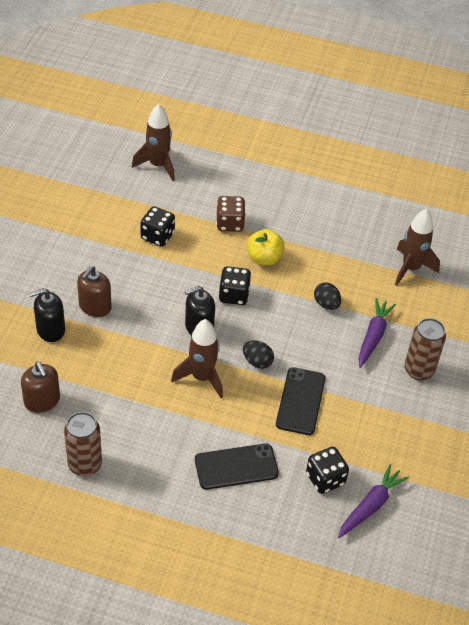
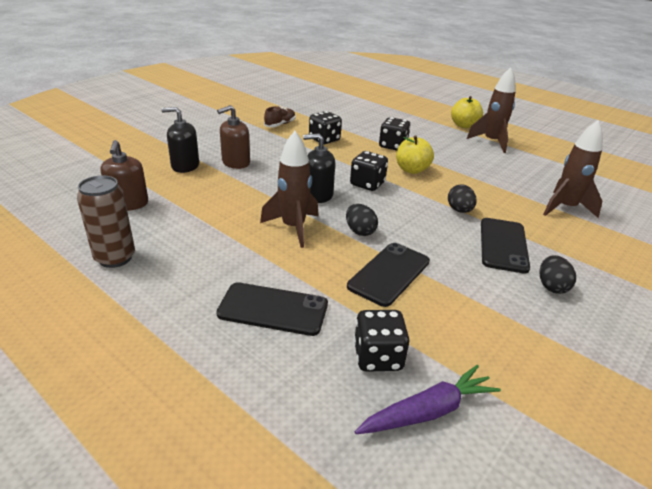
camera: 25 degrees right, 15 degrees down
brown rocket [132,104,175,181] -> brown rocket moved to [467,67,516,153]
brown dice [216,196,246,232] -> black dice [379,117,411,151]
purple carrot [358,298,396,368] -> black phone [481,218,530,274]
brown can [404,318,446,380] -> black egg [540,255,576,294]
none -> brown shoe [264,106,295,127]
none -> yellow apple [451,96,483,128]

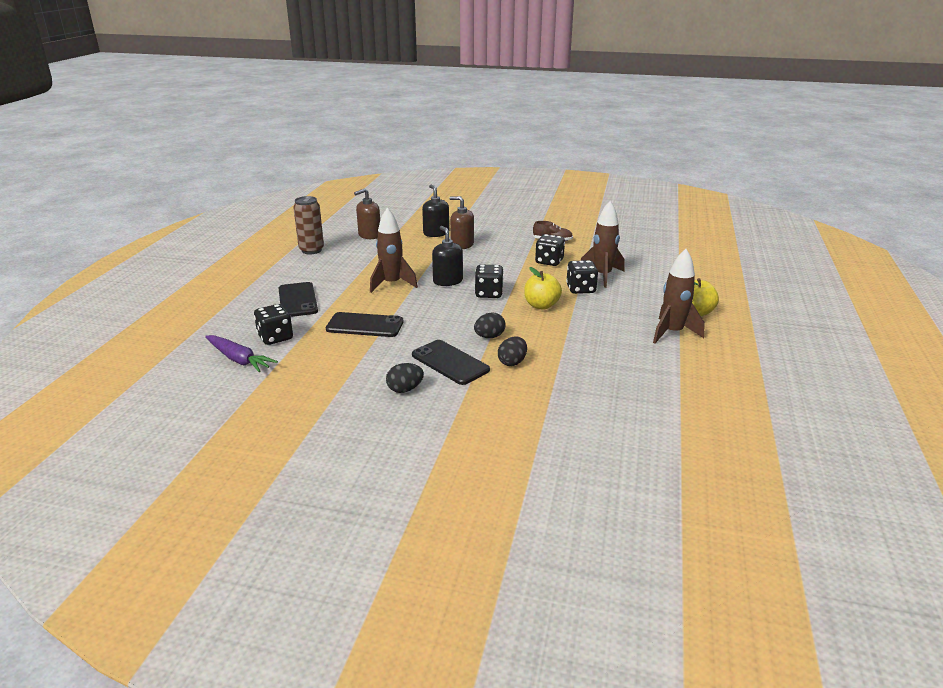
camera: 65 degrees right, 5 degrees down
black egg [346,204,378,236] -> black egg moved to [498,336,527,366]
black phone [481,218,530,274] -> black phone turned 60 degrees clockwise [412,340,490,385]
brown rocket [543,120,603,218] -> brown rocket moved to [581,201,625,288]

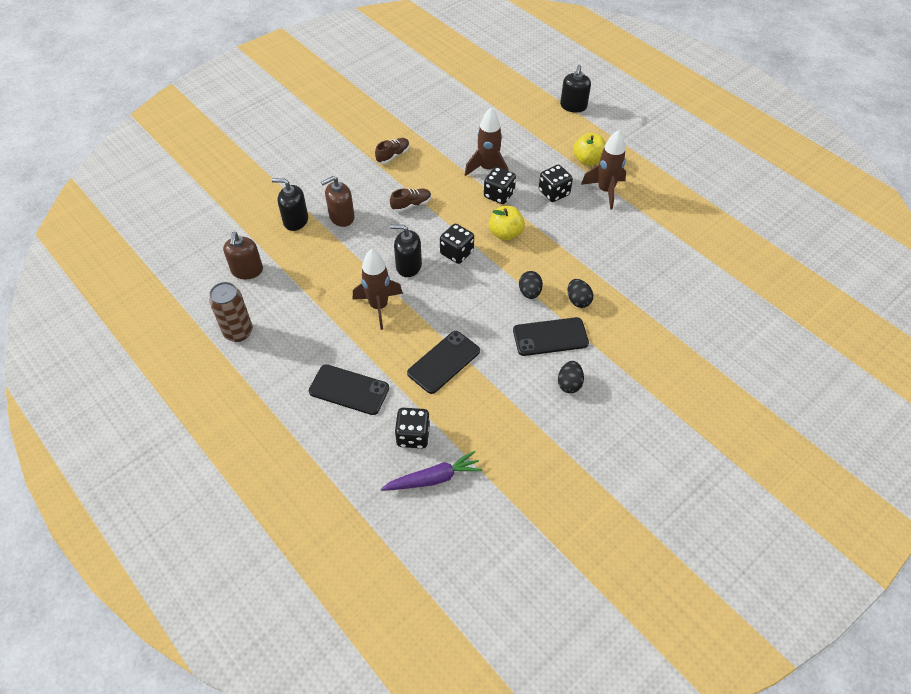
camera: 55 degrees left, 25 degrees up
black dice [535,234,565,266] -> black dice moved to [539,165,573,202]
none -> brown shoe [390,189,431,212]
none -> black soap dispenser [560,65,591,113]

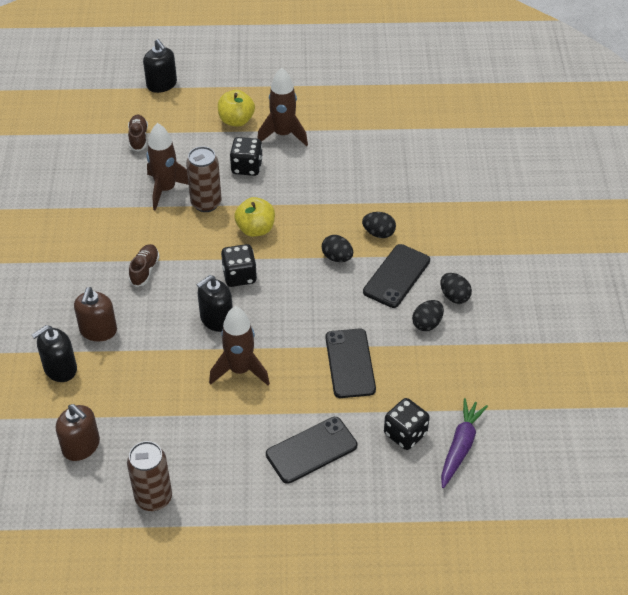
camera: 50 degrees left, 5 degrees down
brown shoe [375,138,410,164] -> brown shoe moved to [128,115,148,151]
black dice [484,167,516,204] -> brown can [186,146,221,212]
none -> black egg [412,300,444,331]

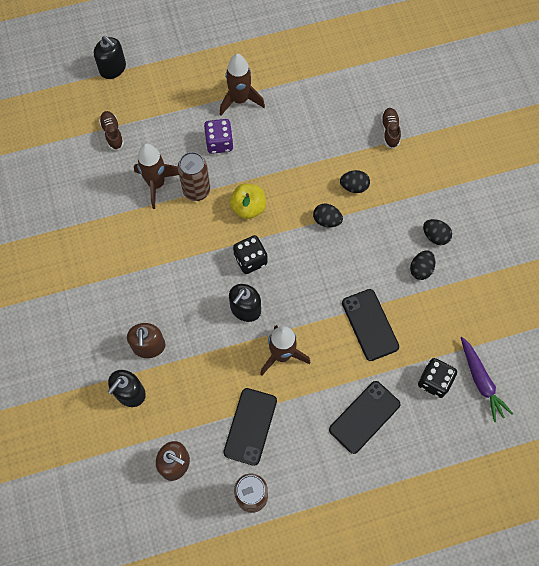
camera: 15 degrees left, 20 degrees up
brown shoe [129,244,159,287] -> brown shoe moved to [381,108,401,149]
yellow apple [218,90,255,127] -> none
black dice [230,137,263,176] -> purple dice [204,119,234,154]
black phone [363,244,430,308] -> black phone moved to [223,388,277,466]
purple carrot [441,398,488,488] -> purple carrot turned 150 degrees clockwise [461,337,513,422]

